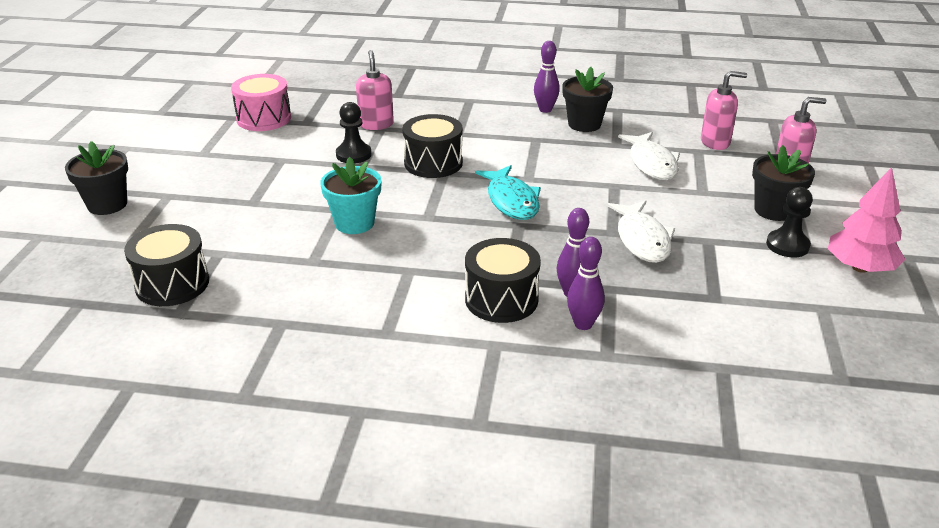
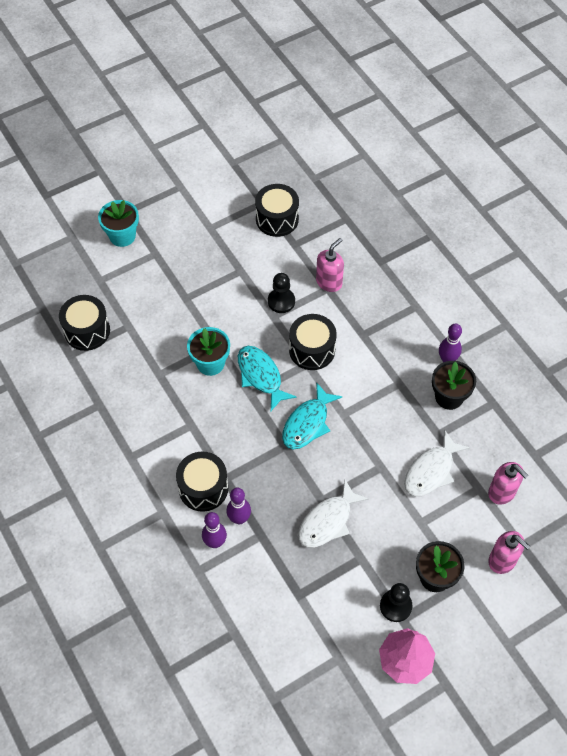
camera: 50 degrees right, 25 degrees up
black flower pot [65,141,128,215] -> turquoise flower pot [98,200,139,247]
pink drum [231,74,291,131] -> black drum [255,184,299,237]
none -> turquoise fish [238,346,297,411]

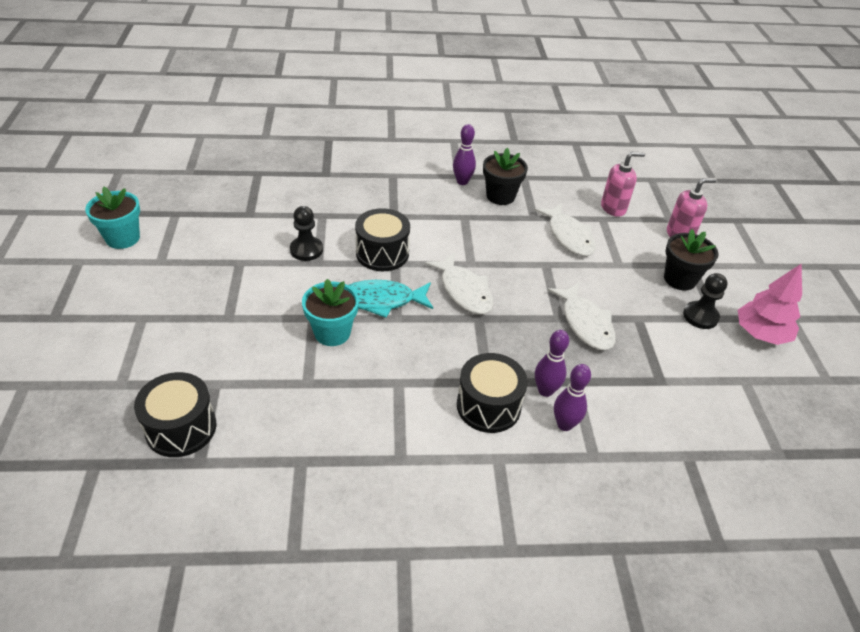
camera: 65 degrees left, 15 degrees down
turquoise flower pot [98,200,139,247] -> turquoise flower pot moved to [85,187,140,249]
black drum [255,184,299,237] -> none
turquoise fish [282,382,342,450] -> white fish [425,252,494,315]
pink soap dispenser [316,238,344,292] -> none

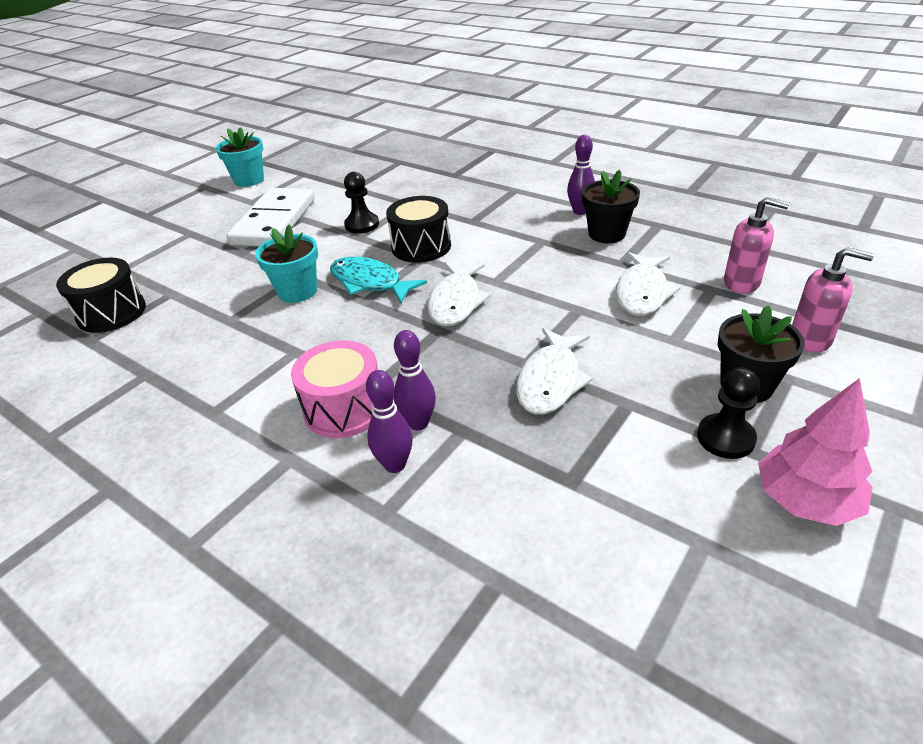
camera: 45 degrees right, 5 degrees down
black drum [457,353,528,433] -> pink drum [291,340,378,438]
none -> white domino [226,188,315,247]

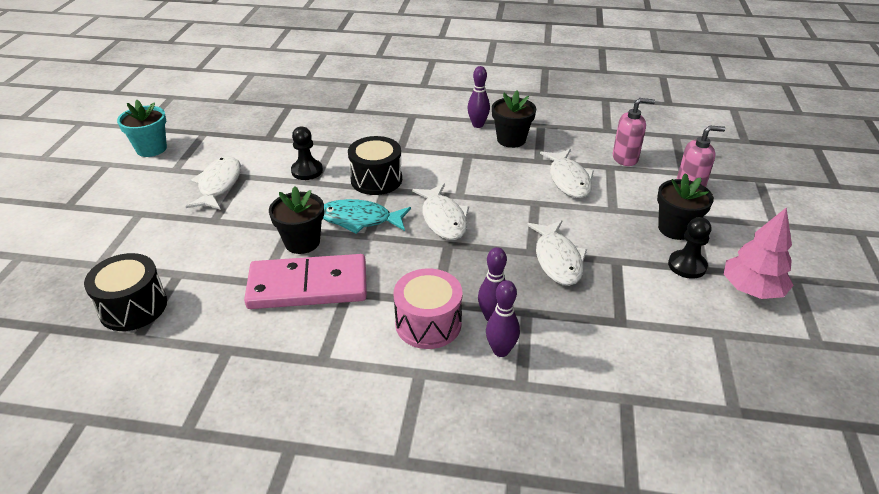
camera: 30 degrees left, 0 degrees up
white domino [226,188,315,247] -> white fish [186,156,241,210]
turquoise flower pot [255,225,318,303] -> black flower pot [269,186,324,254]
none -> pink domino [244,254,367,309]

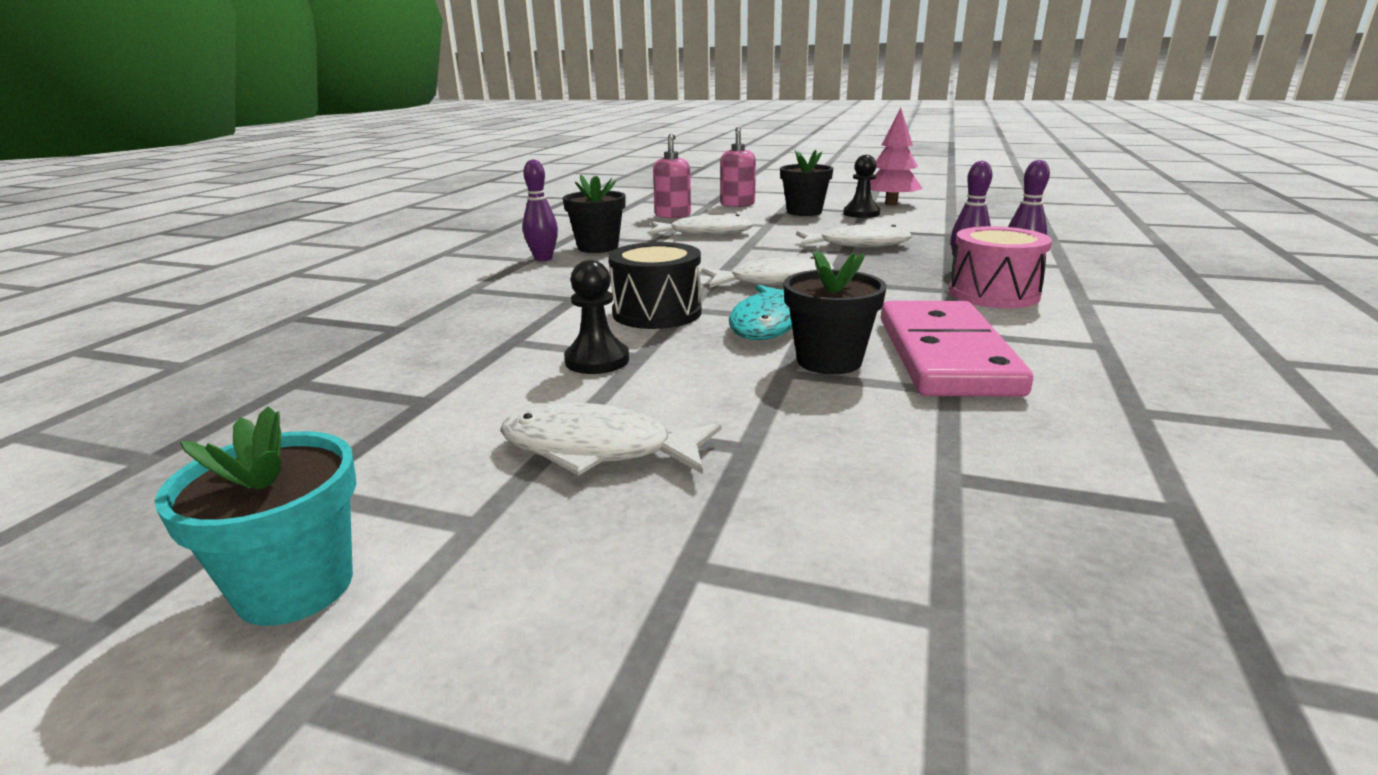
camera: 80 degrees left, 15 degrees down
black drum [84,253,167,331] -> none

